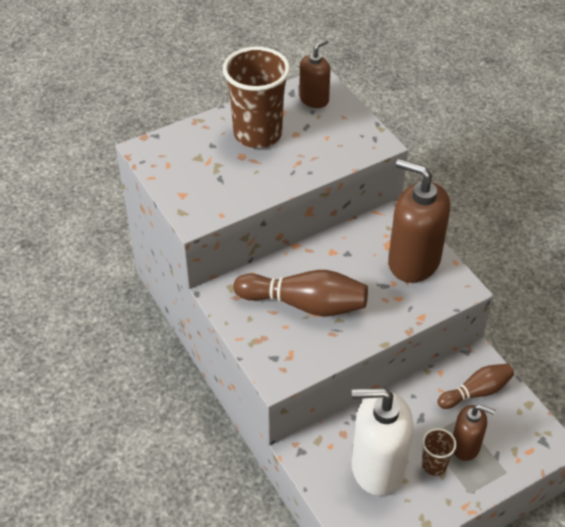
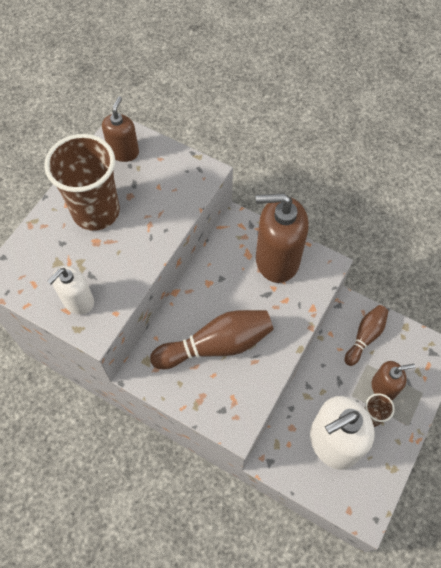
camera: 30 degrees left, 15 degrees up
none -> white soap dispenser [47,266,94,315]

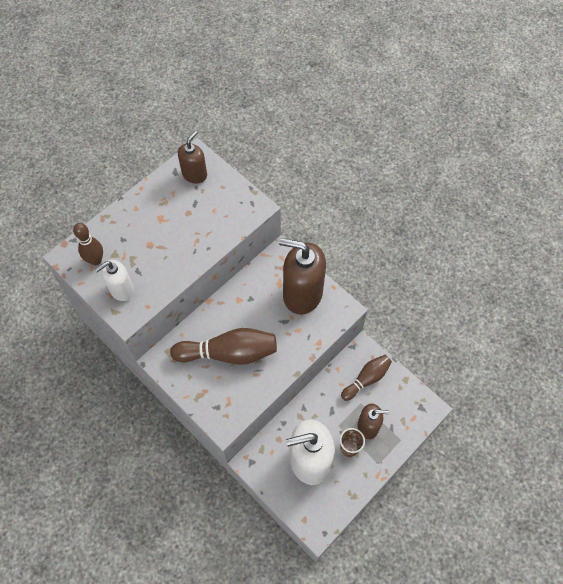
camera: 15 degrees right, 0 degrees up
brown cup [44,134,120,231] -> none
none -> brown bowling pin [73,223,103,265]

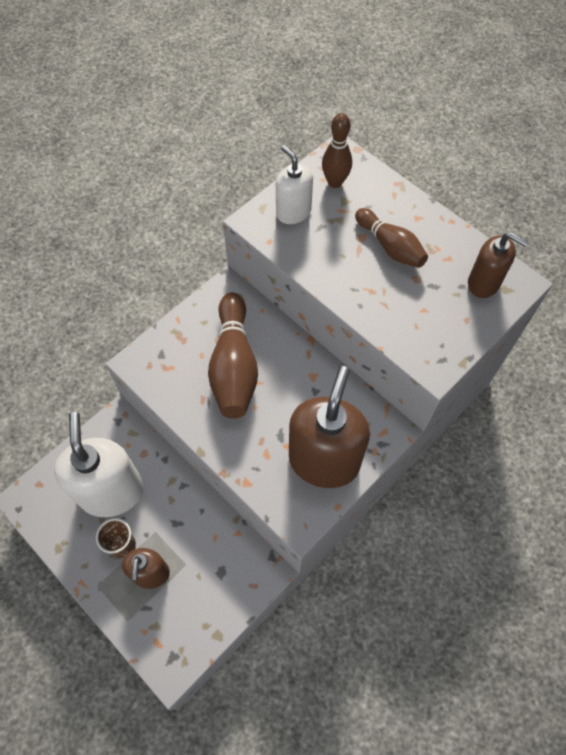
camera: 90 degrees right, 0 degrees up
brown bowling pin [341,355,392,401] -> brown bowling pin moved to [355,208,428,268]

